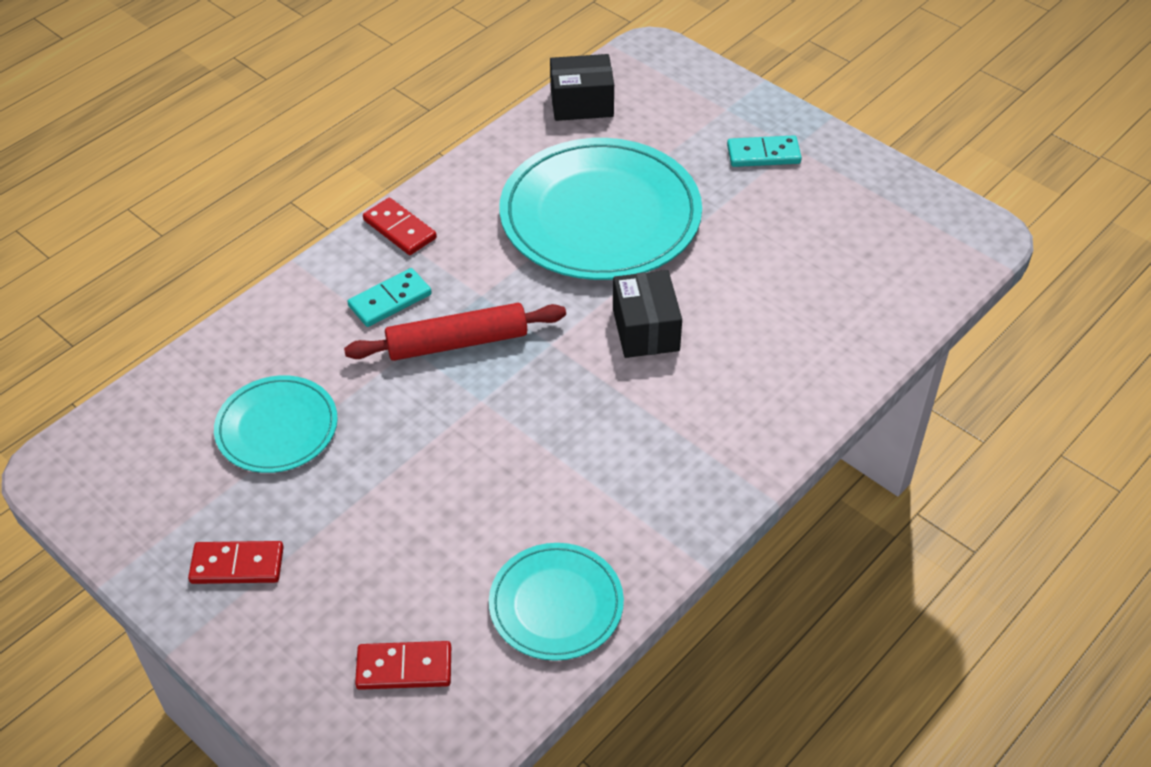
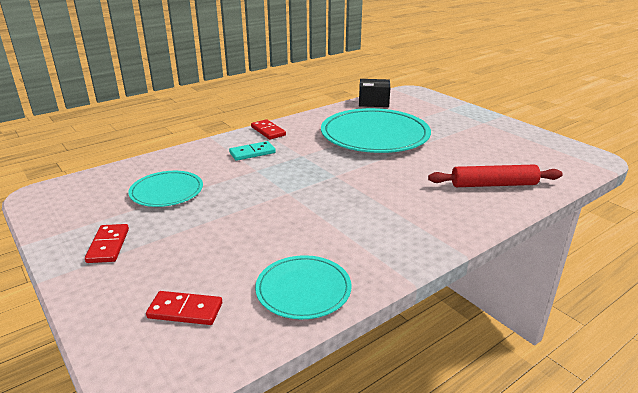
camera: 10 degrees right, 20 degrees down
red domino [188,541,284,584] -> red domino turned 75 degrees clockwise [85,224,129,263]
red rolling pin [344,303,566,361] -> red rolling pin moved to [428,165,563,187]
black box [613,270,682,358] -> none
turquoise domino [727,135,802,167] -> none

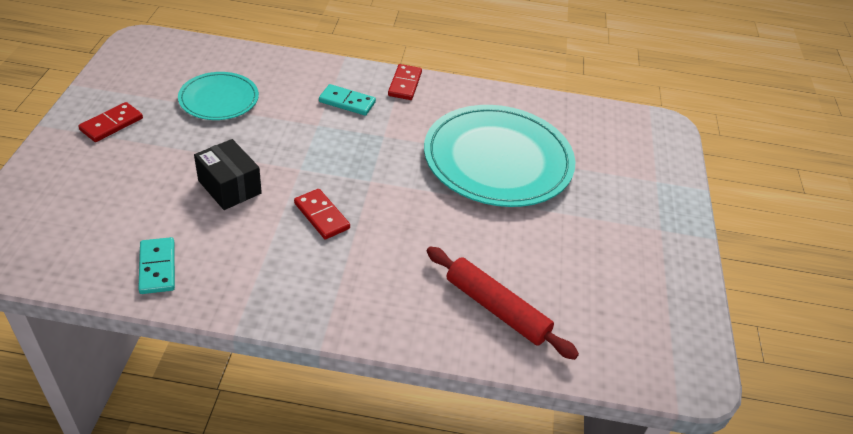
camera: 40 degrees right, 15 degrees up
red domino [146,291,222,325] -> red domino moved to [294,189,350,239]
turquoise plate [255,255,352,319] -> turquoise domino [138,237,175,294]
black box [359,79,391,107] -> black box moved to [194,139,262,210]

